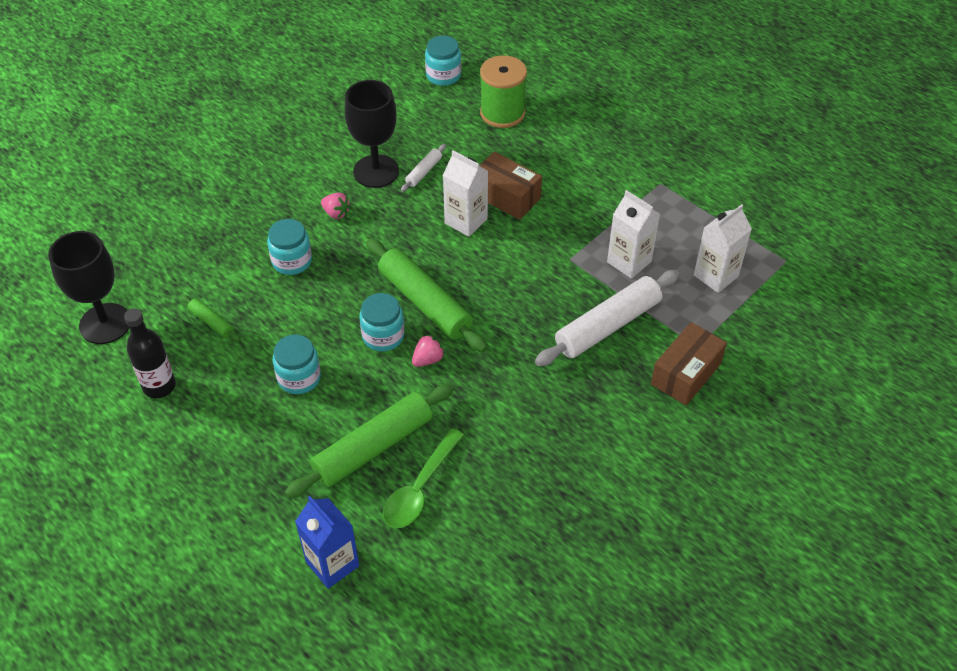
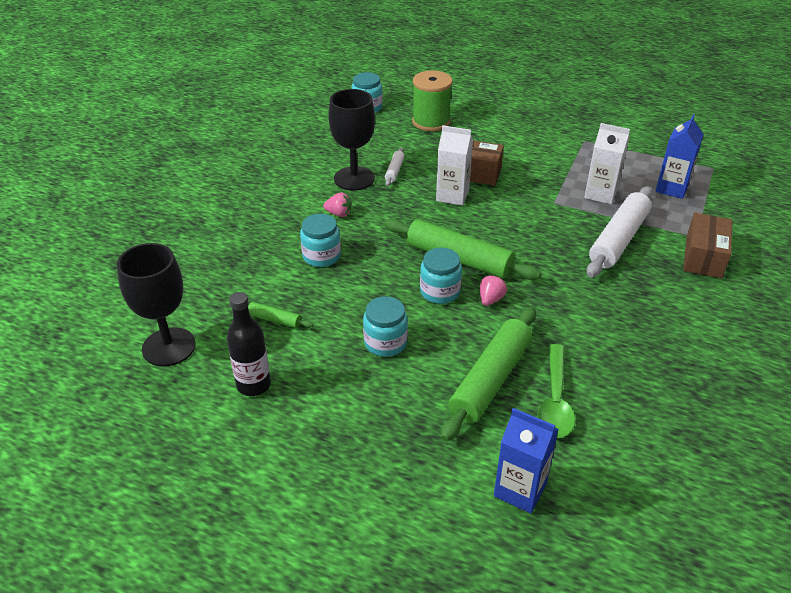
camera: 20 degrees left, 10 degrees down
white carton [694,204,752,293] -> blue carton [655,114,704,199]

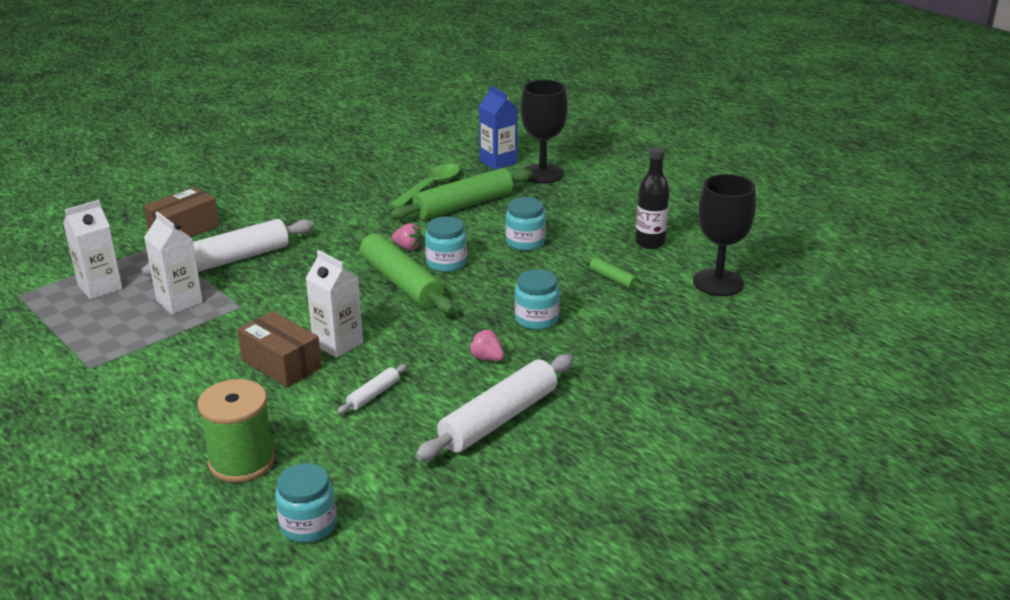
camera: 155 degrees left, 10 degrees down
black goblet [328,89,375,191] -> black goblet moved to [521,80,568,184]
pink strawberry [480,275,507,306] -> pink strawberry turned 120 degrees counterclockwise [392,223,422,250]
blue carton [655,114,704,199] -> white carton [63,200,122,300]
none -> white rolling pin [415,354,573,461]

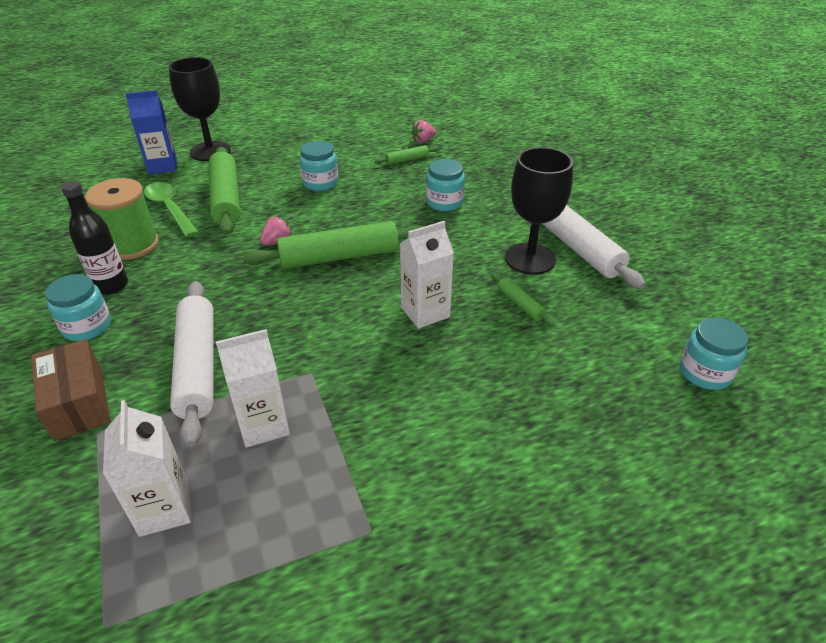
camera: 70 degrees left, 10 degrees up
green spool [198,379,275,483] -> green spool moved to [85,178,159,260]
brown box [237,311,322,387] -> none
white rolling pin [337,364,407,414] -> green rolling pin [491,273,554,327]
turquoise jar [425,217,467,272] -> turquoise jar moved to [45,274,111,341]
pink strawberry [469,330,504,361] -> pink strawberry moved to [411,120,436,143]
black bottle [635,147,670,249] -> black bottle moved to [61,181,128,295]
black goblet [693,174,756,296] -> black goblet moved to [505,147,573,274]

